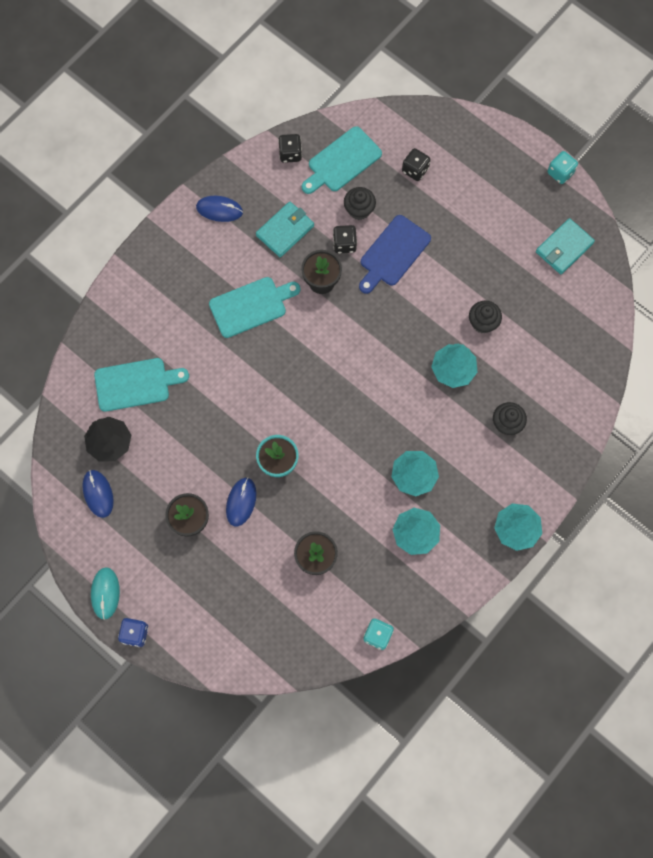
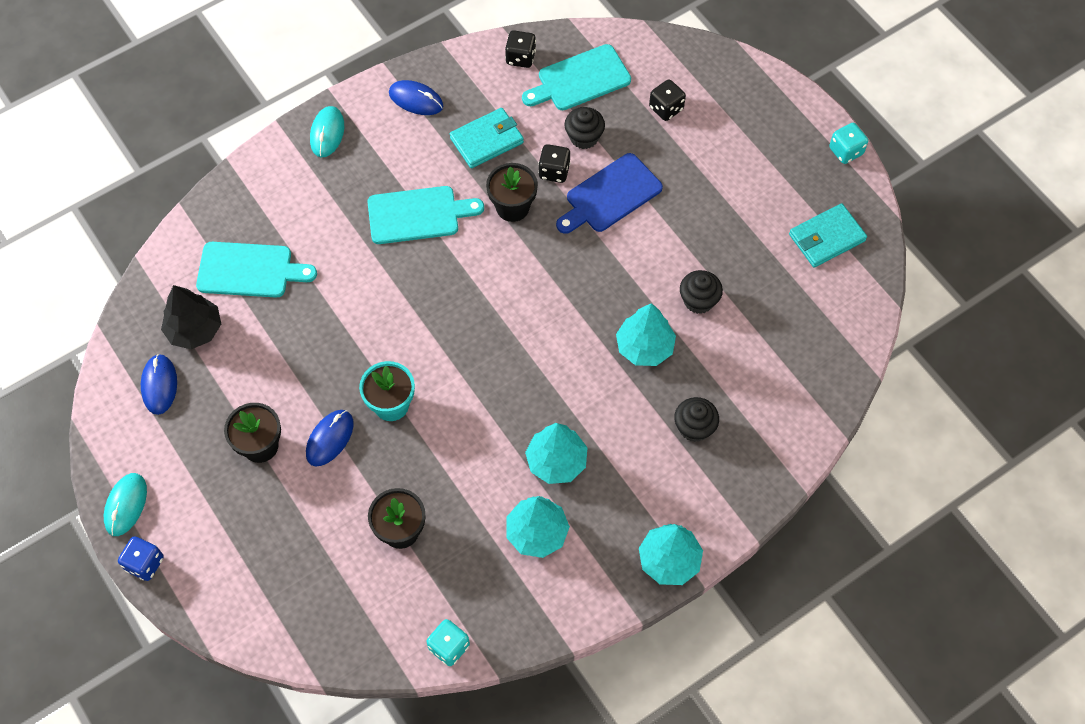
camera: 15 degrees right, 10 degrees down
none -> turquoise mouse [310,106,344,157]

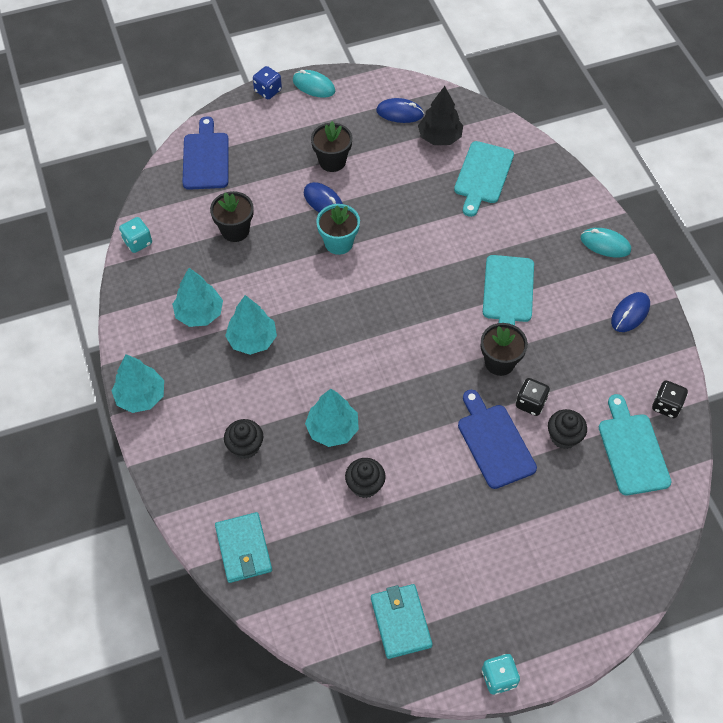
camera: 105 degrees right, 5 degrees down
turquoise wallet [450,108,524,168] -> turquoise wallet moved to [215,512,272,583]
black dice [649,79,686,121] -> none
none -> blue cutting board [183,116,229,190]

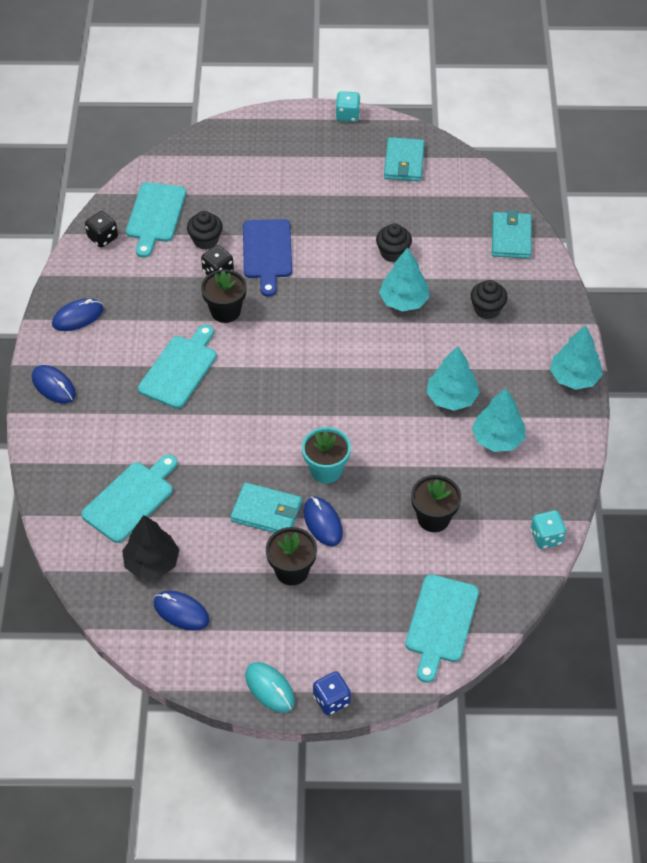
camera: 160 degrees left, 5 degrees down
blue cutting board [183,116,229,190] -> turquoise cutting board [405,574,479,683]
turquoise mouse [580,228,631,258] -> blue mouse [32,365,76,404]
none -> turquoise wallet [231,482,302,533]

